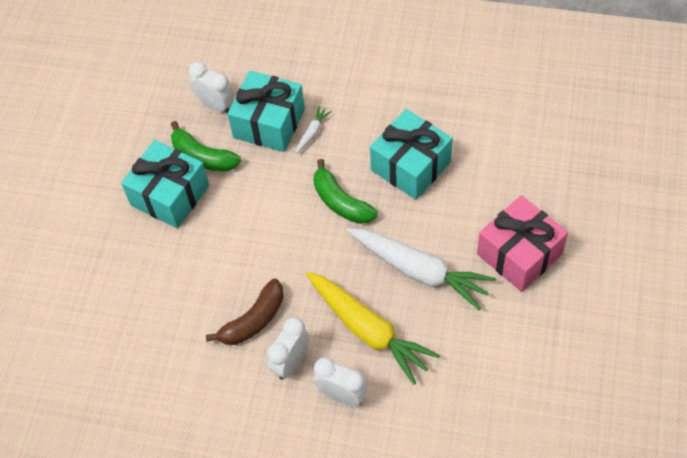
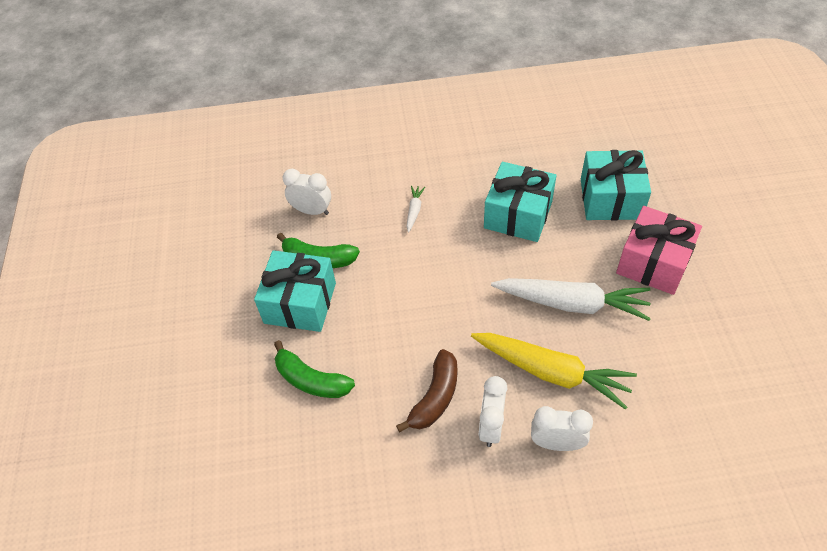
camera: 20 degrees left, 5 degrees down
turquoise gift [228,71,305,152] -> turquoise gift moved to [581,150,651,220]
green banana [314,159,378,224] -> green banana moved to [274,340,355,398]

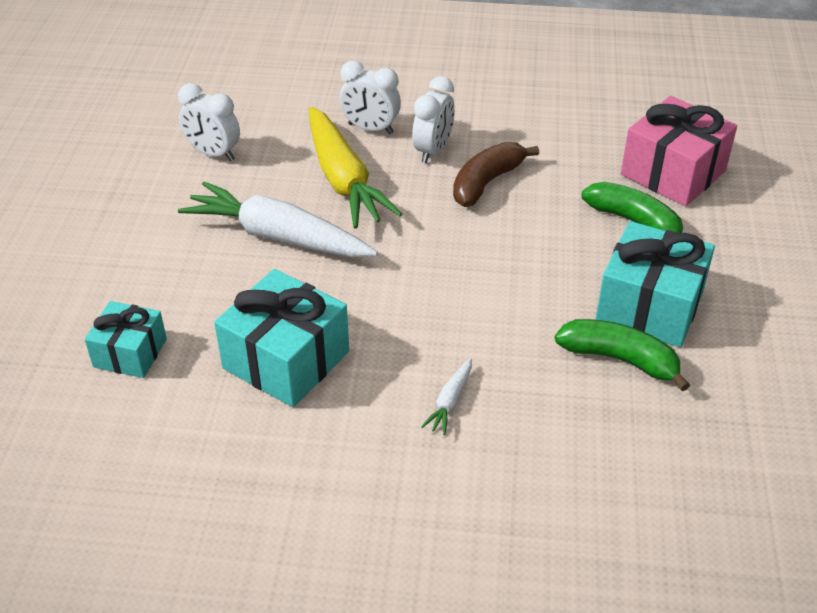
camera: 170 degrees left, 10 degrees down
white clock [283,169,331,215] -> white clock moved to [178,83,240,161]
yellow carrot [471,333,637,410] -> yellow carrot turned 150 degrees counterclockwise [309,107,402,228]
turquoise gift [581,150,651,220] -> turquoise gift [85,301,167,378], size x0.61
pink gift [616,206,702,295] -> pink gift moved to [621,96,737,206]

